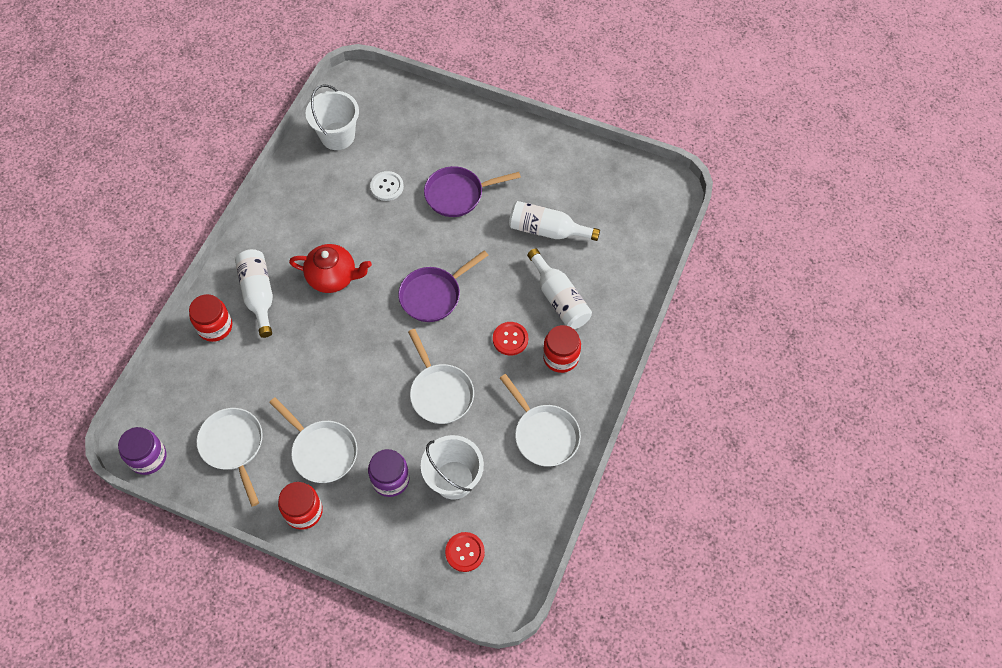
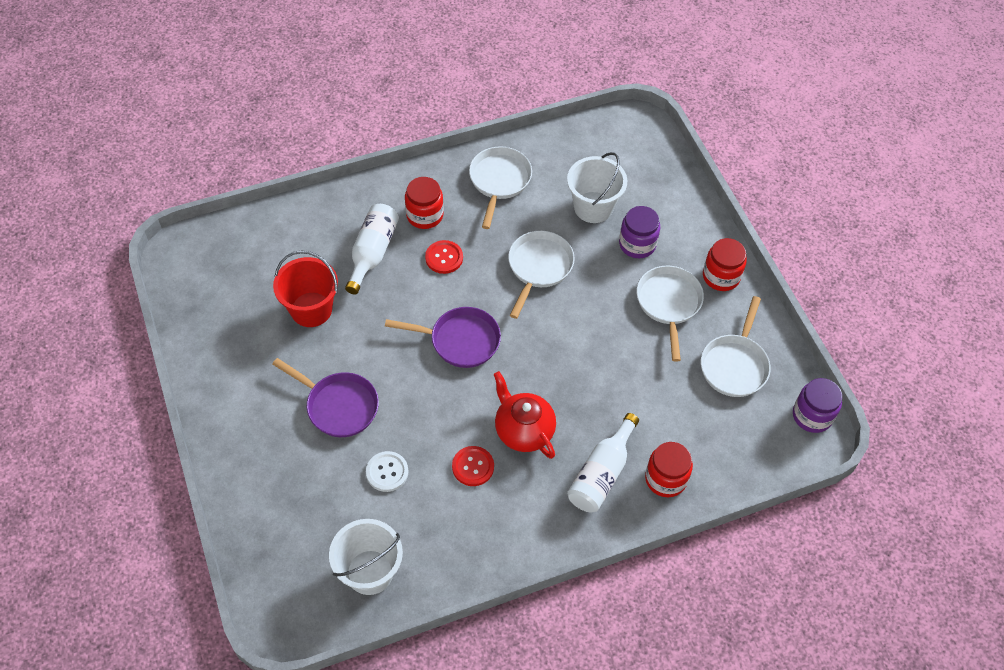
camera: 135 degrees left, 5 degrees down
red button [445,532,485,572] -> red button moved to [452,446,494,486]
white bottle [509,201,600,241] -> red bucket [273,251,338,327]

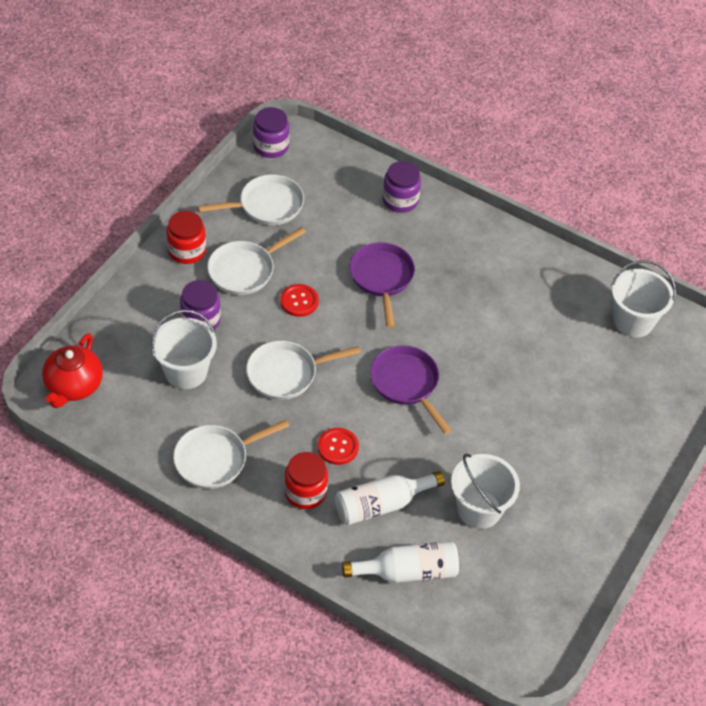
camera: 130 degrees left, 5 degrees down
purple pan [272,358,379,437] -> purple pan moved to [350,242,415,328]
red bucket [273,251,338,327] -> white bucket [451,454,520,529]
white button [366,451,408,492] -> none
red button [452,446,494,486] -> red button moved to [280,284,319,317]
red teapot [494,371,556,459] -> red teapot moved to [42,333,103,408]
white bottle [567,413,639,512] -> white bottle moved to [342,541,459,583]
red jar [645,442,693,497] -> purple jar [383,161,421,213]

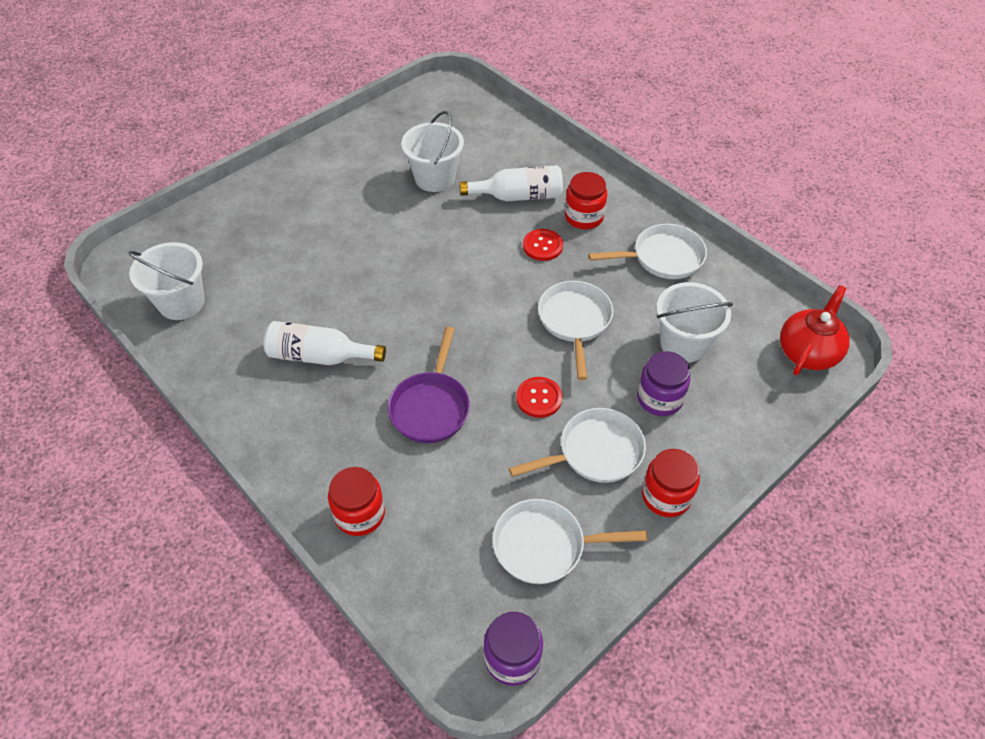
camera: 160 degrees left, 0 degrees up
white pan [246,341,361,400] -> white pan turned 90 degrees counterclockwise [538,281,613,380]
white bottle [342,541,459,583] -> white bottle moved to [264,321,386,365]
purple pan [370,345,452,434] -> none
purple jar [383,161,421,213] -> red jar [328,467,385,536]

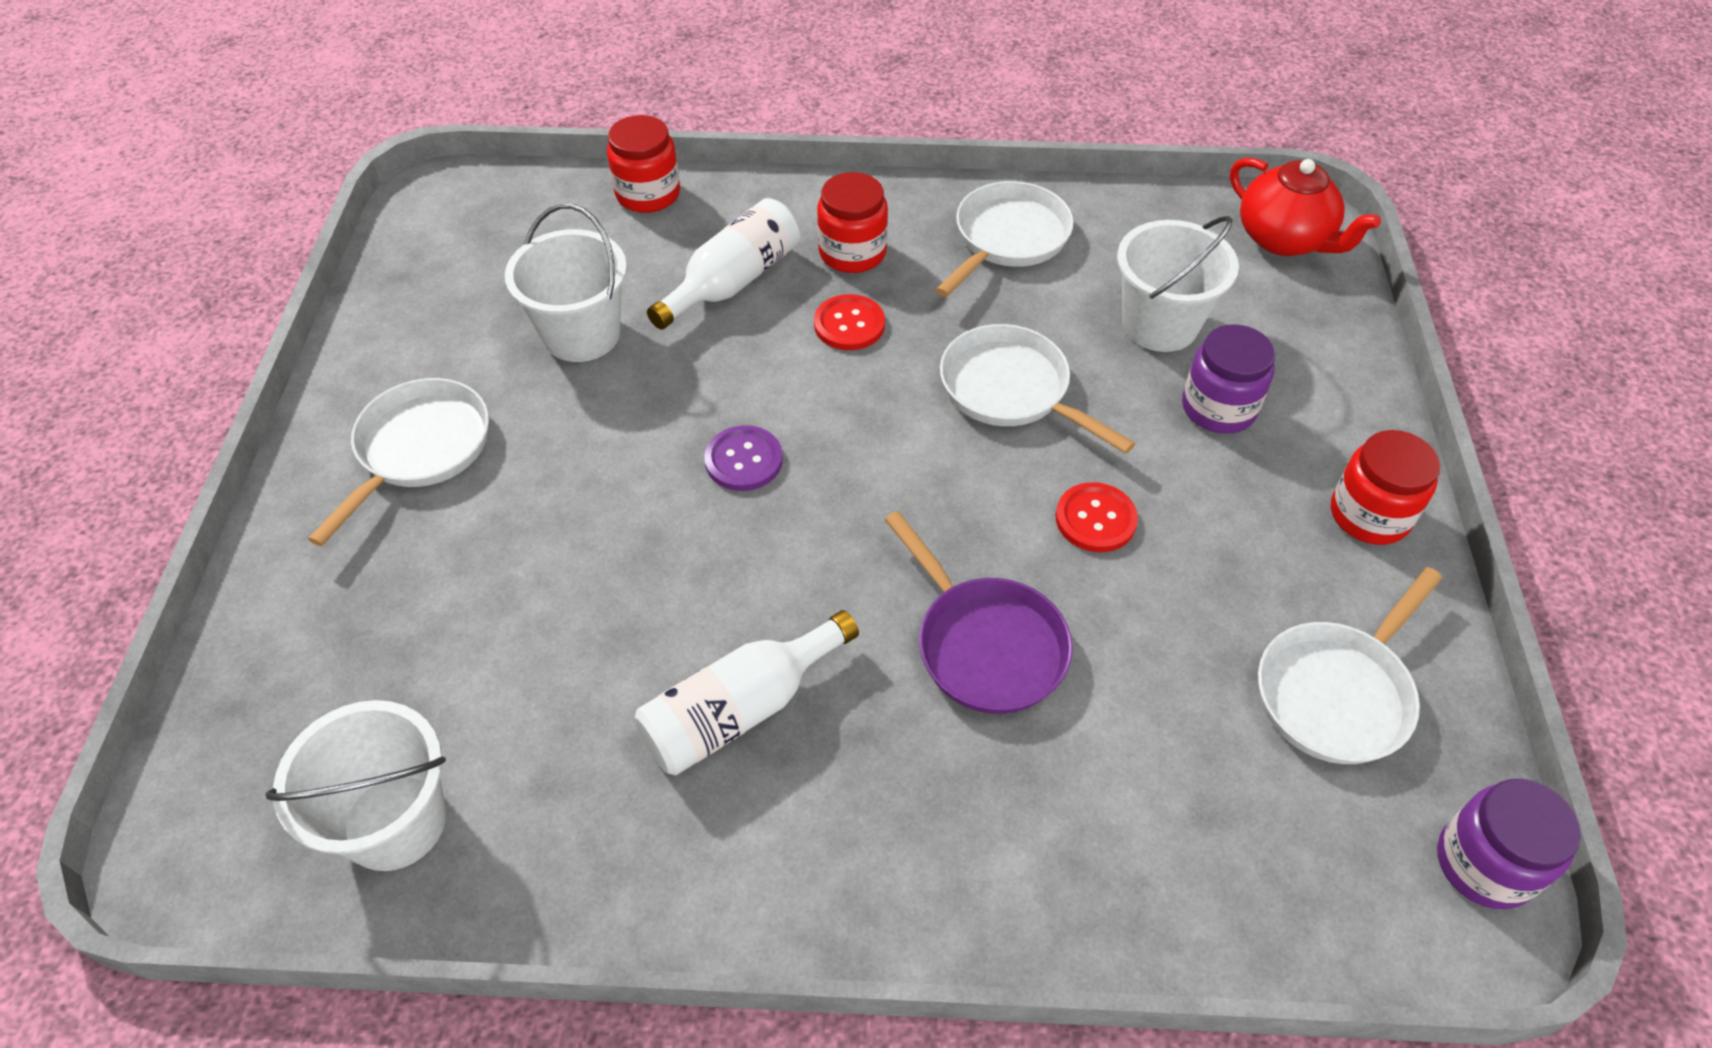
camera: 45 degrees left, 0 degrees up
red jar [328,467,385,536] -> red jar moved to [607,115,680,213]
white pan [509,408,646,483] -> white pan moved to [308,378,489,546]
red teapot [780,285,850,375] -> red teapot turned 150 degrees clockwise [1230,158,1381,256]
none -> purple button [704,425,783,491]

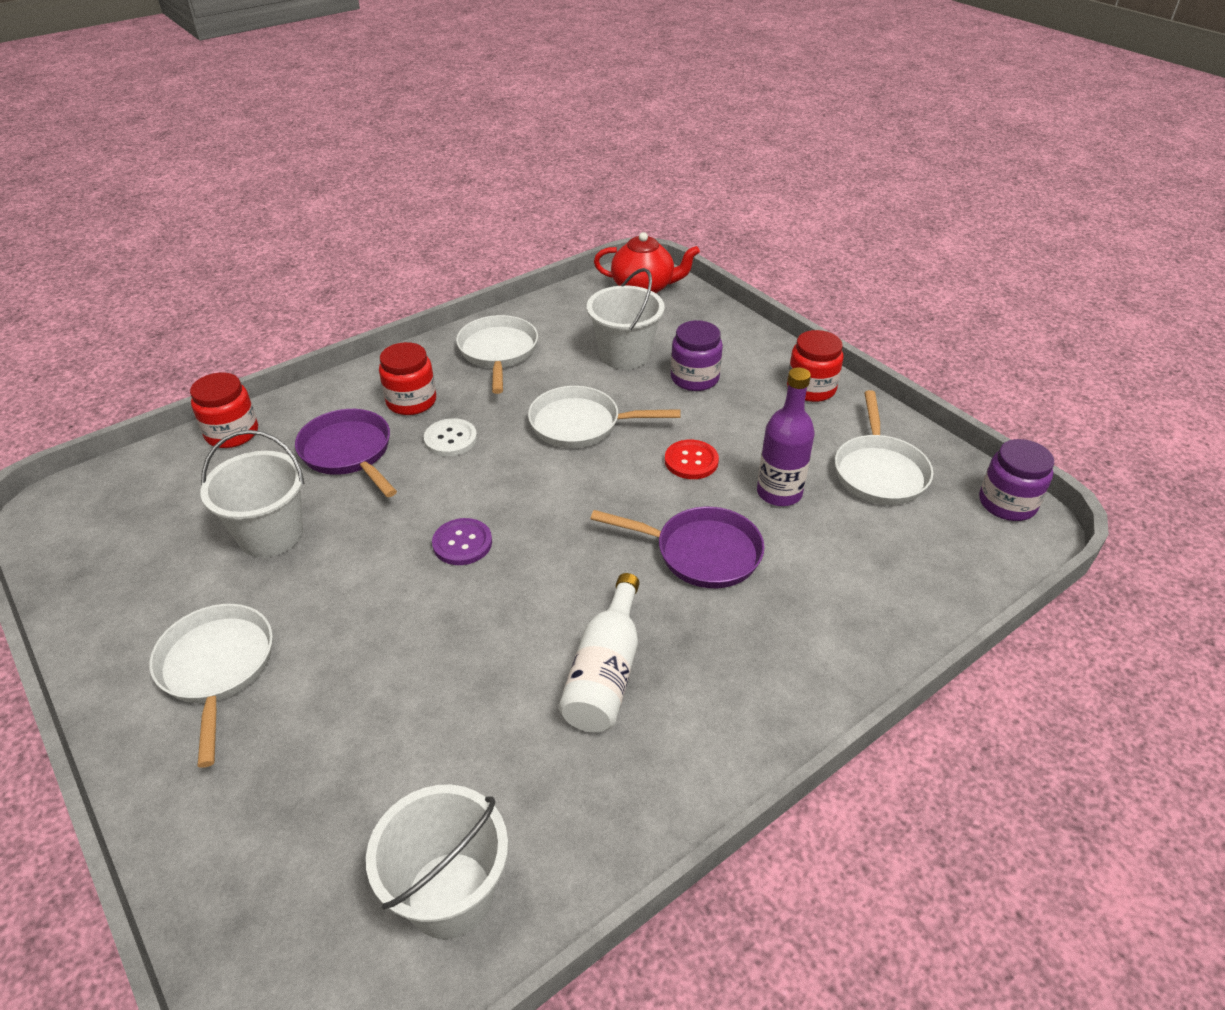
camera: 40 degrees left, 10 degrees down
white bottle [647,198,800,330] -> purple pan [295,409,397,497]
red button [814,294,885,350] -> white button [424,418,477,456]
none -> purple bottle [757,367,815,506]

